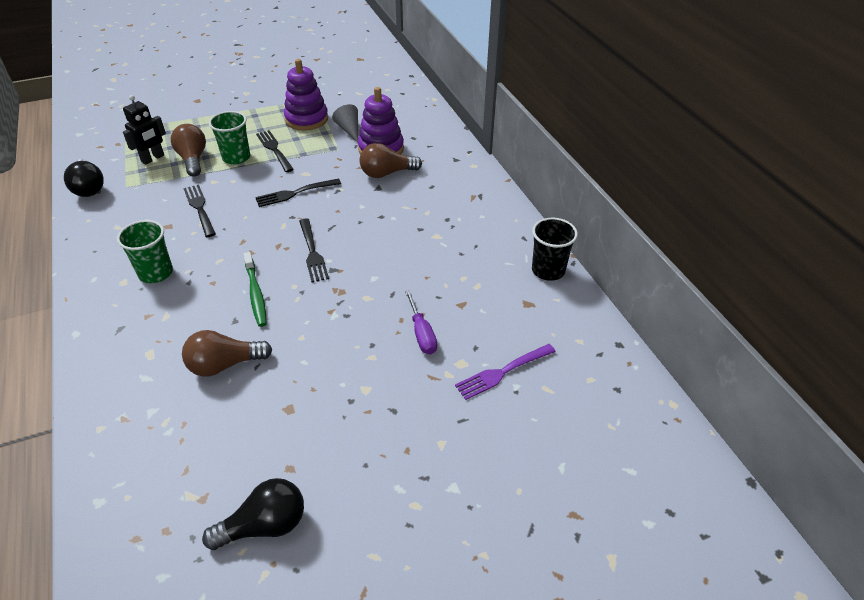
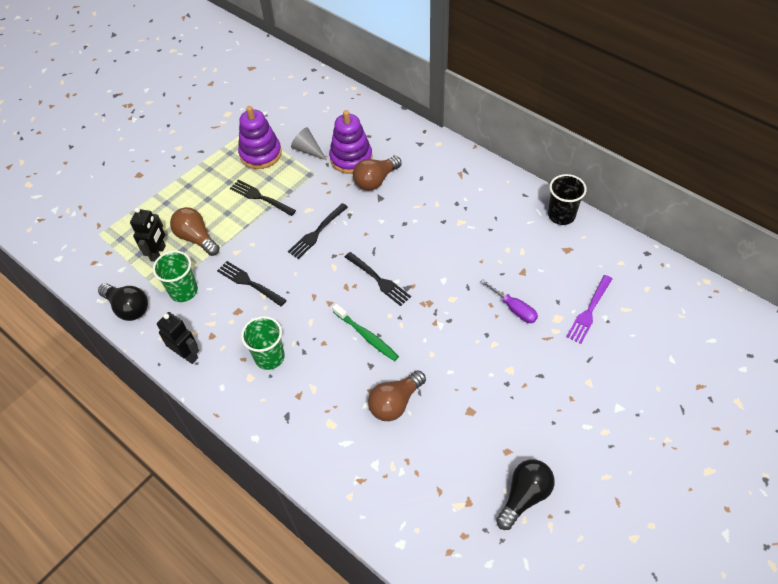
camera: 25 degrees left, 10 degrees up
green cup [209,111,250,164] -> green cup moved to [153,251,198,302]
none -> black robot [157,312,199,364]

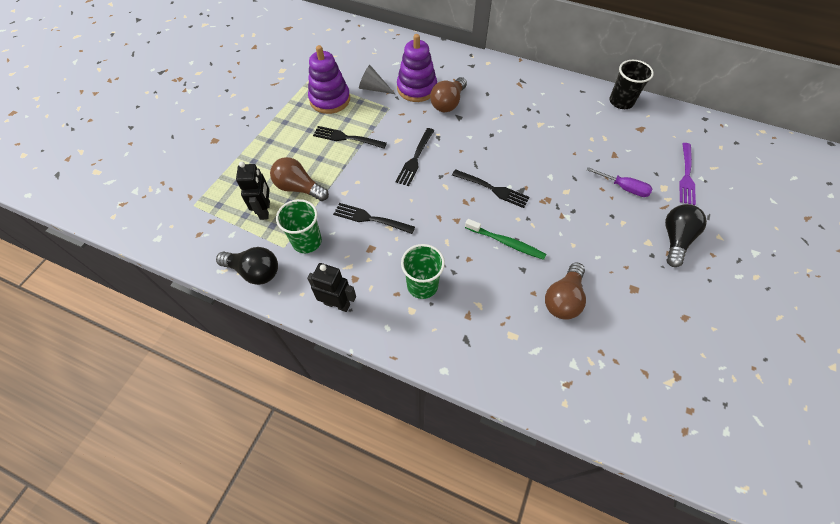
camera: 20 degrees left, 5 degrees up
black light bulb [496,459,555,530] -> black light bulb moved to [665,204,707,267]

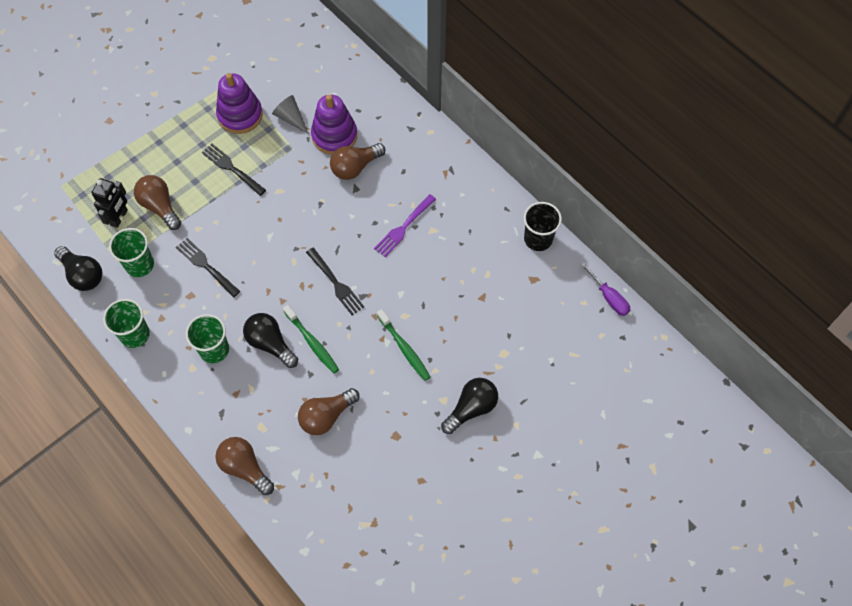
camera: 25 degrees right, 5 degrees up
black robot [307,263,356,312] -> green cup [103,299,150,348]
black fork [396,128,434,186] -> none
purple screwdriver [587,167,653,197] -> purple screwdriver moved to [580,262,630,316]
purple fork [679,143,696,205] -> purple fork moved to [374,194,436,257]
none -> brown light bulb [216,437,274,495]
none -> black light bulb [243,313,298,368]
none -> green toothbrush [377,309,430,381]

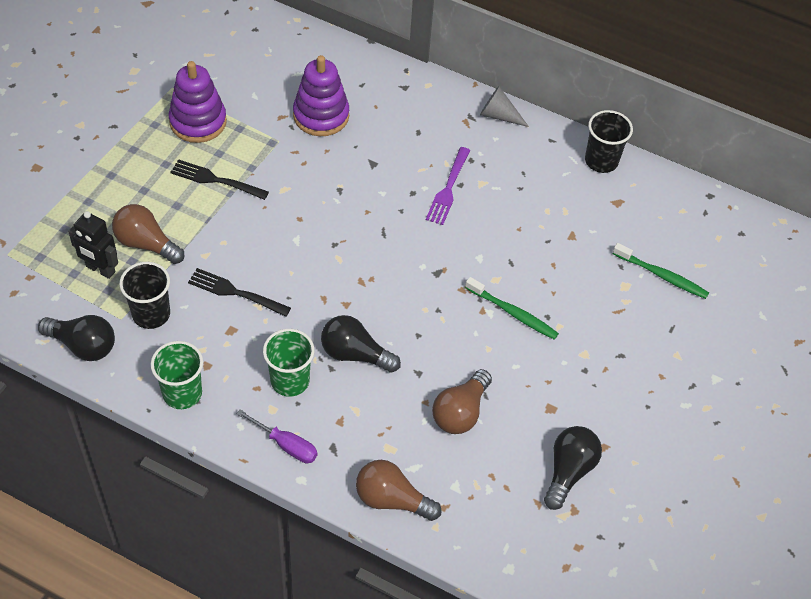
camera: 25 degrees left, 10 degrees down
black robot [91,178,128,228] -> black robot turned 120 degrees clockwise [68,211,118,279]
green cup [109,228,154,277] -> black cup [119,262,170,329]
grey cone [272,95,309,134] -> grey cone moved to [480,86,529,127]
green toothbrush [283,305,339,374] -> green toothbrush moved to [613,243,709,299]
black fork [306,248,364,315] -> none
brown light bulb [330,143,385,180] -> none
black light bulb [441,378,498,434] -> black light bulb moved to [544,426,602,510]
purple screwdriver [580,262,630,316] -> purple screwdriver moved to [236,410,318,463]

